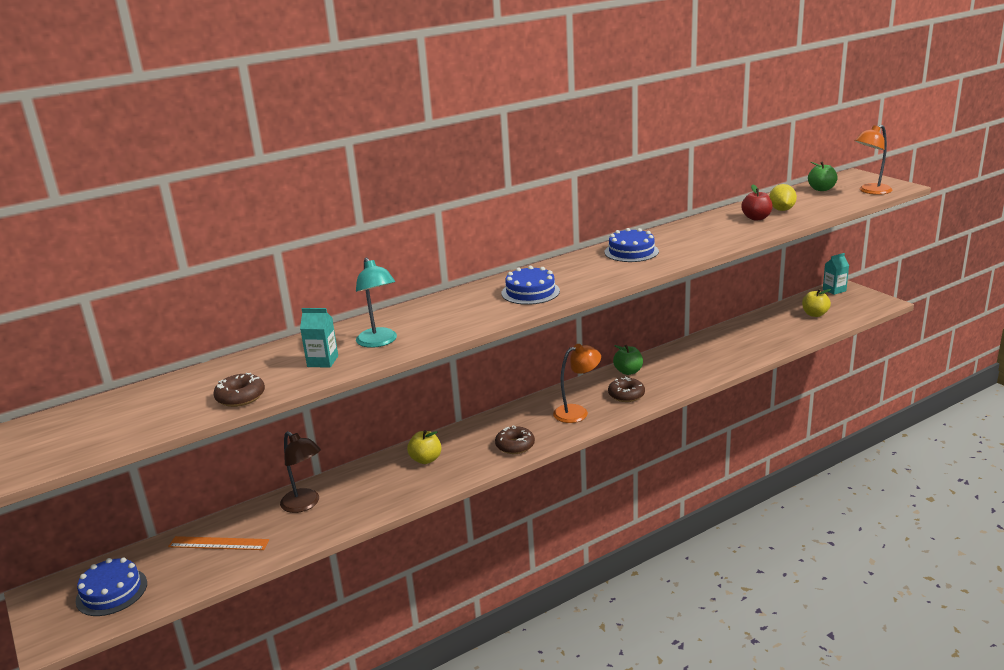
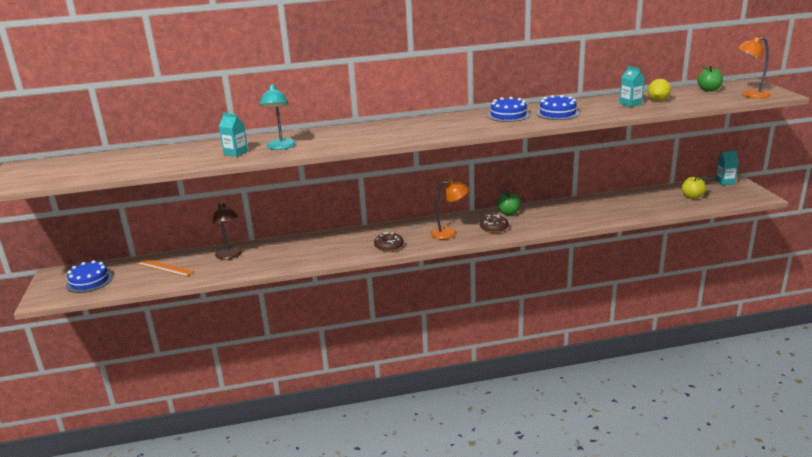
camera: 20 degrees right, 0 degrees up
brown donut [214,373,265,407] -> none
yellow apple [407,430,442,464] -> none
blue cake [501,266,560,305] -> blue cake moved to [536,95,580,120]
red apple [741,185,773,221] -> turquoise carton [619,66,645,107]

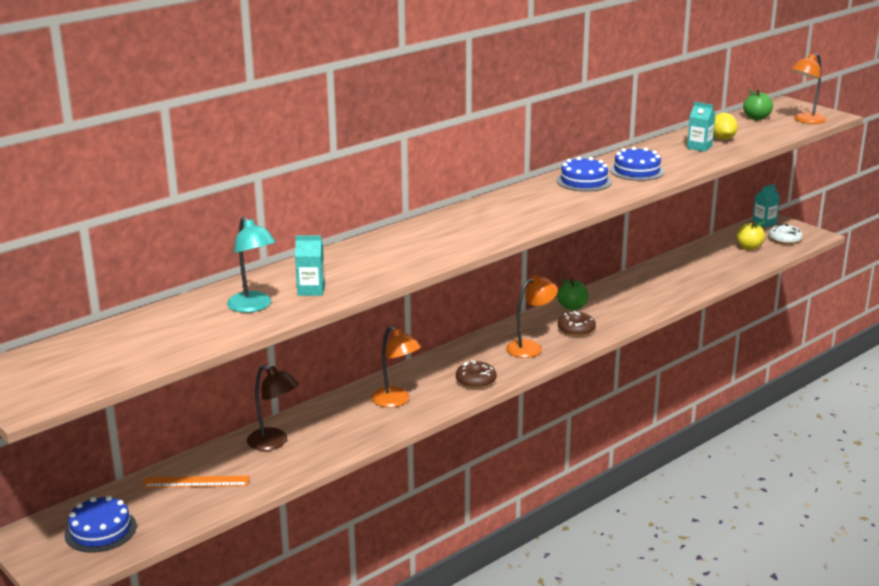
camera: 30 degrees left, 0 degrees up
turquoise lamp [259,84,296,150] -> turquoise lamp moved to [227,216,276,313]
none -> orange lamp [371,326,421,407]
none -> white donut [769,224,803,244]

